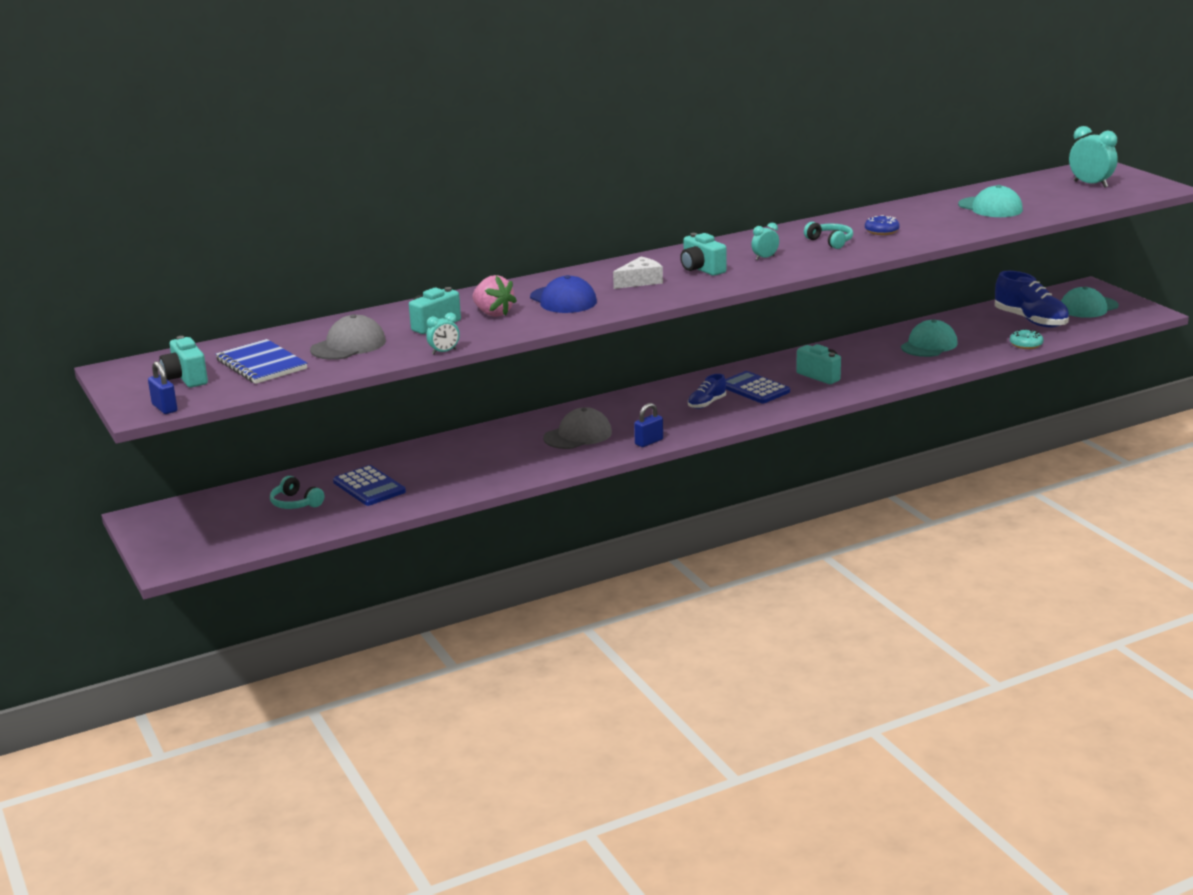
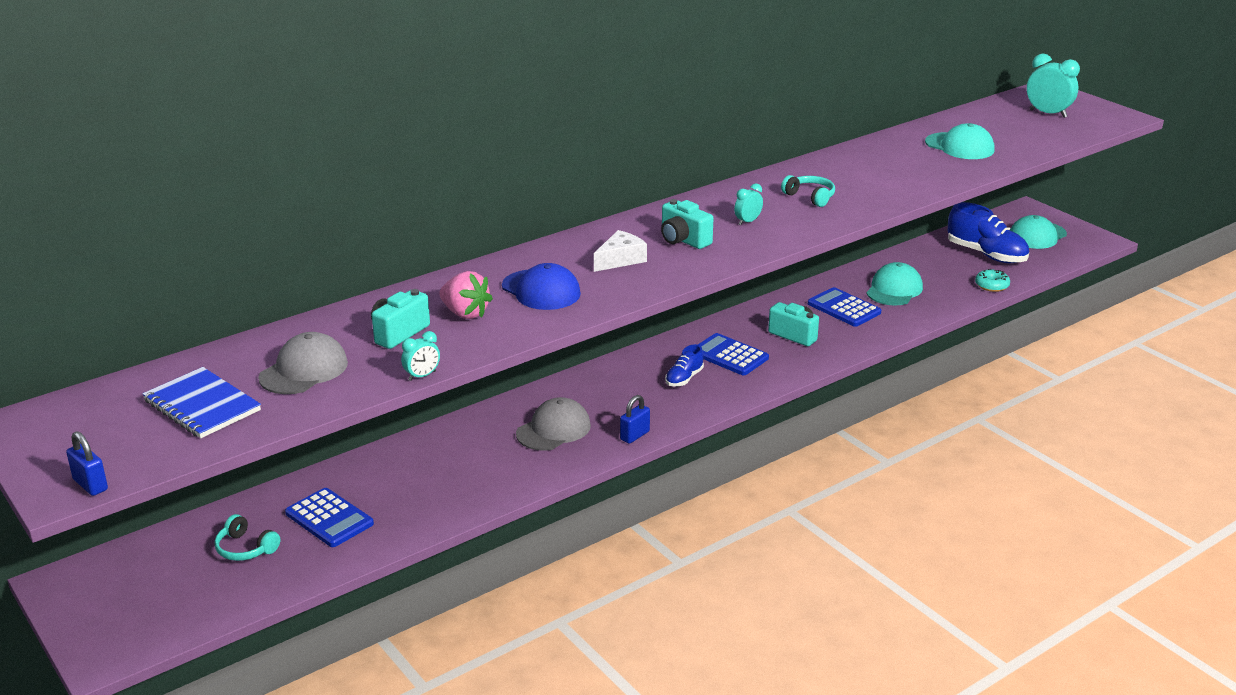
camera: 10 degrees left, 5 degrees up
turquoise camera [159,336,208,387] -> none
blue donut [865,215,900,235] -> none
none -> blue calculator [808,287,881,327]

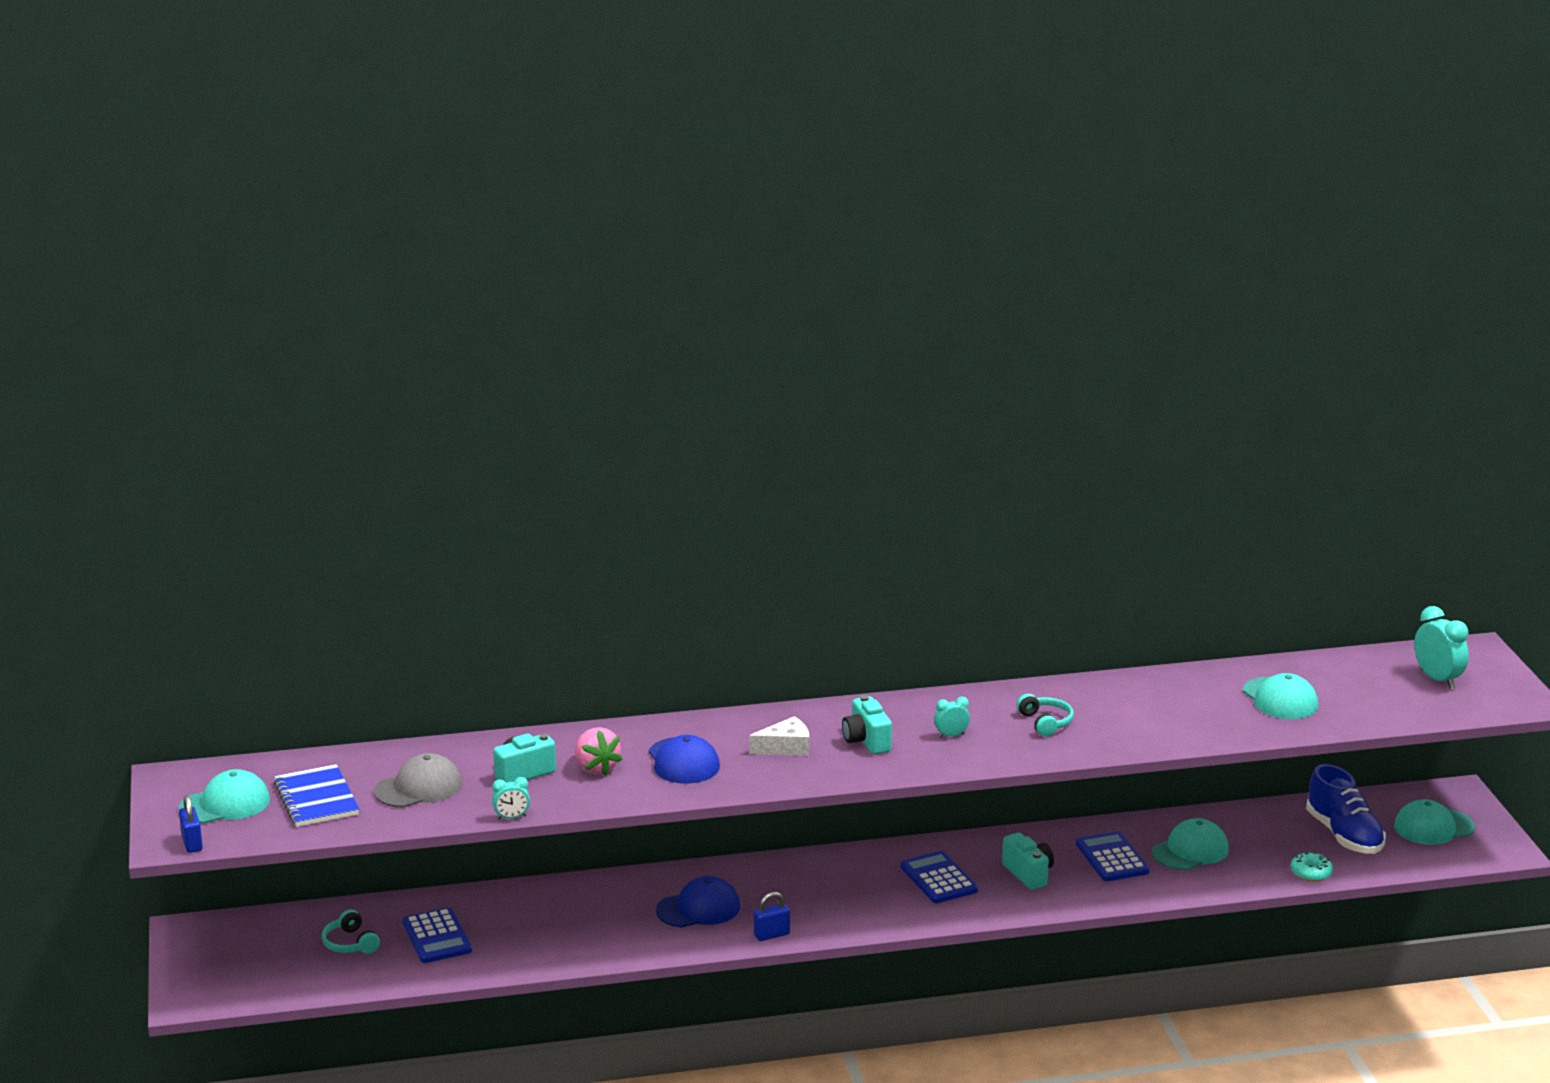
camera: 25 degrees right, 5 degrees down
grey cap [516,397,591,451] -> blue cap [656,876,740,928]
blue shoe [665,344,704,386] -> none
none -> turquoise cap [179,769,270,824]

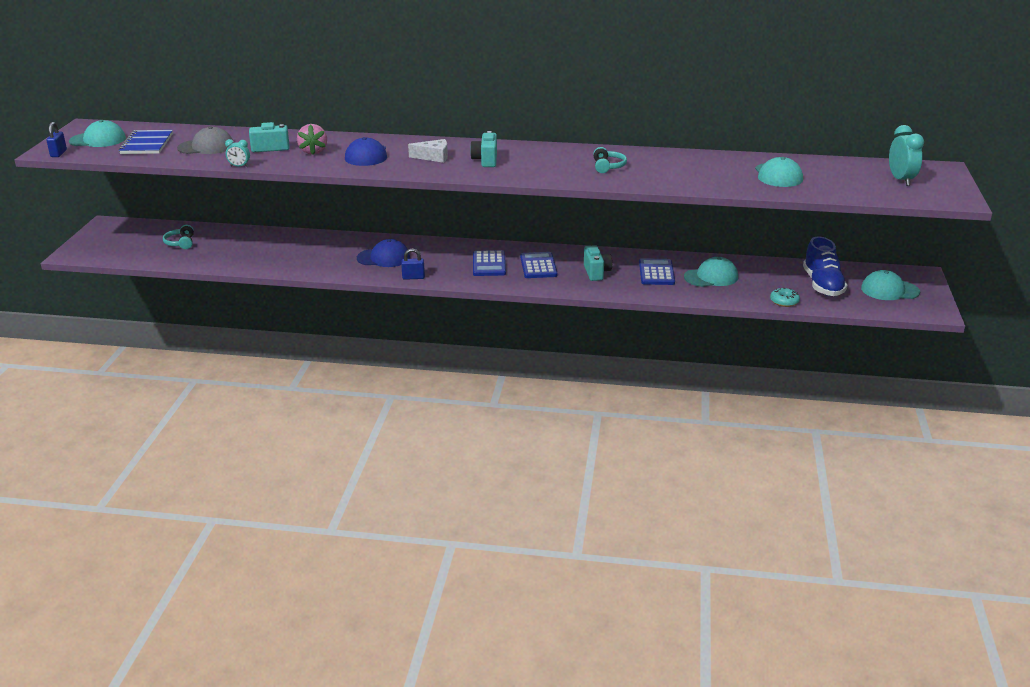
camera: 20 degrees right, 5 degrees up
blue calculator [402,907,472,963] -> blue calculator moved to [473,250,506,276]
turquoise clock [934,697,970,738] -> none

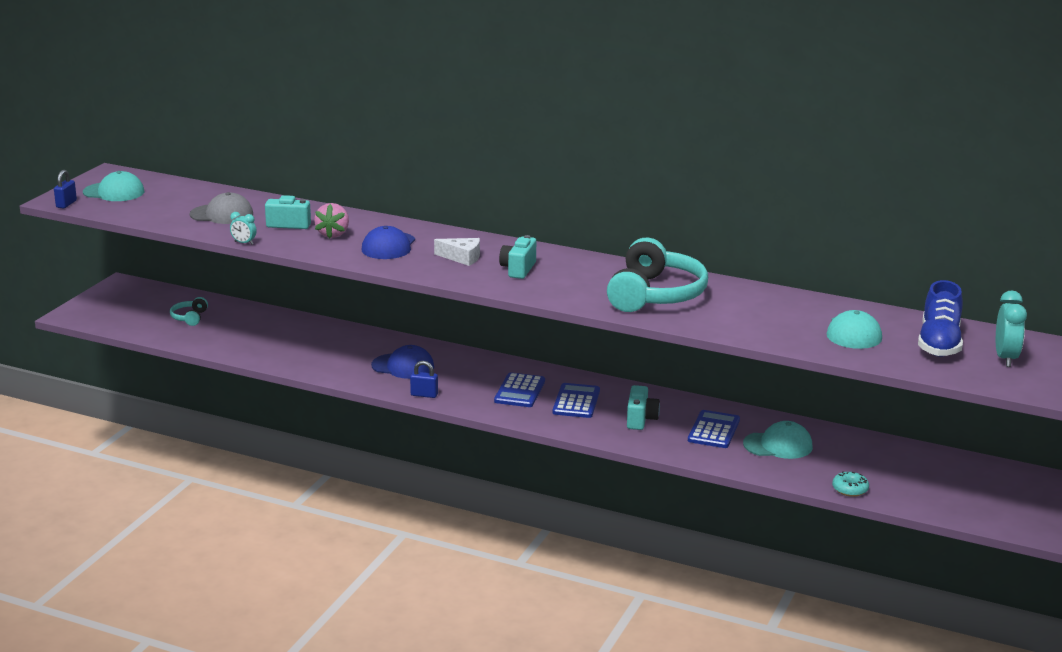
camera: 15 degrees right, 5 degrees down
blue notebook [119,130,173,154] -> none
turquoise headphones [593,147,627,173] -> turquoise headphones [607,238,708,312], size x2.31
blue shoe [803,236,848,296] -> blue shoe moved to [918,280,963,357]
turquoise cap [861,270,920,300] -> none

